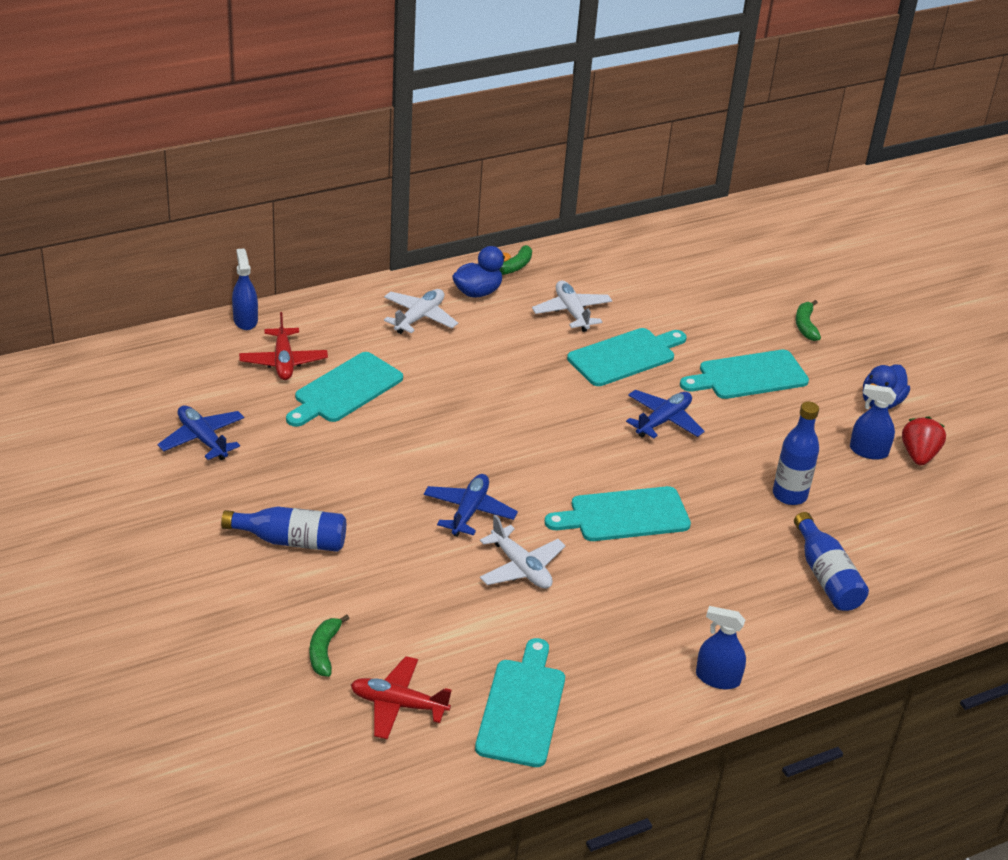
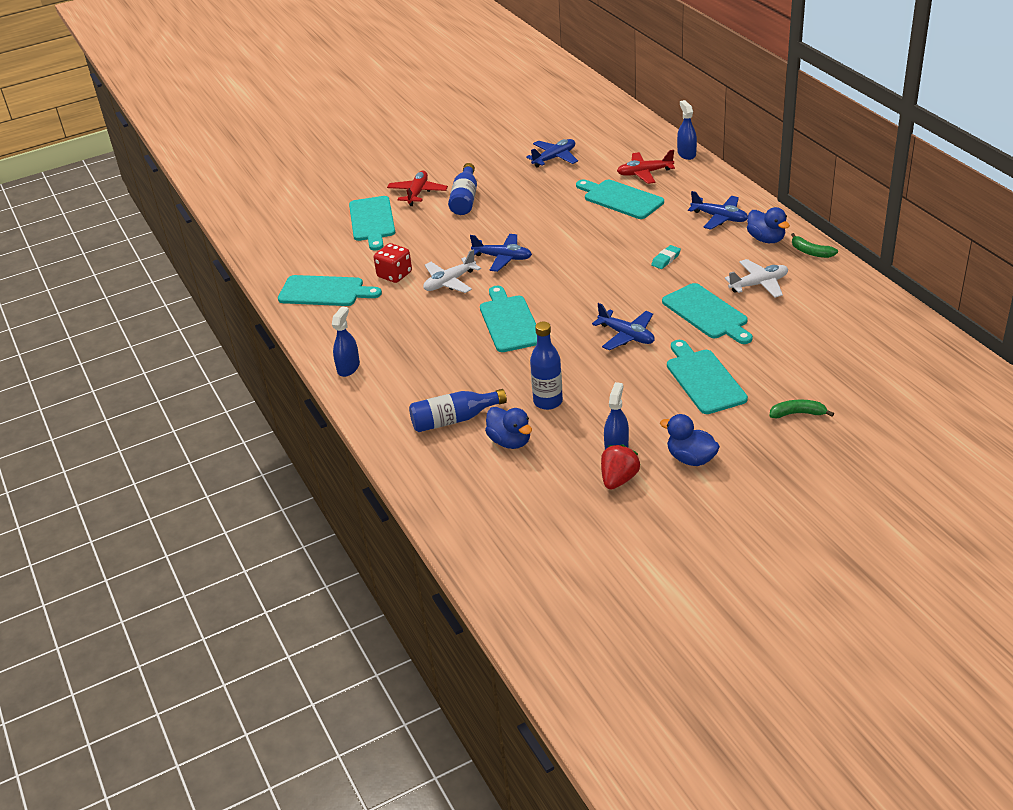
camera: 95 degrees right, 0 degrees up
blue spray bottle [232,248,258,330] -> blue spray bottle turned 90 degrees counterclockwise [677,100,697,160]
green banana [310,615,350,677] -> turquoise cutting board [349,196,395,250]
red plane [351,656,452,739] -> red plane moved to [387,171,448,206]
white plane [384,289,458,334] -> blue plane [688,191,748,230]
red strawberry [902,416,946,465] -> red strawberry turned 75 degrees counterclockwise [601,444,640,490]
none -> red dice [374,243,412,283]
none -> blue duck [485,407,532,449]
none -> turquoise eraser [651,245,681,269]

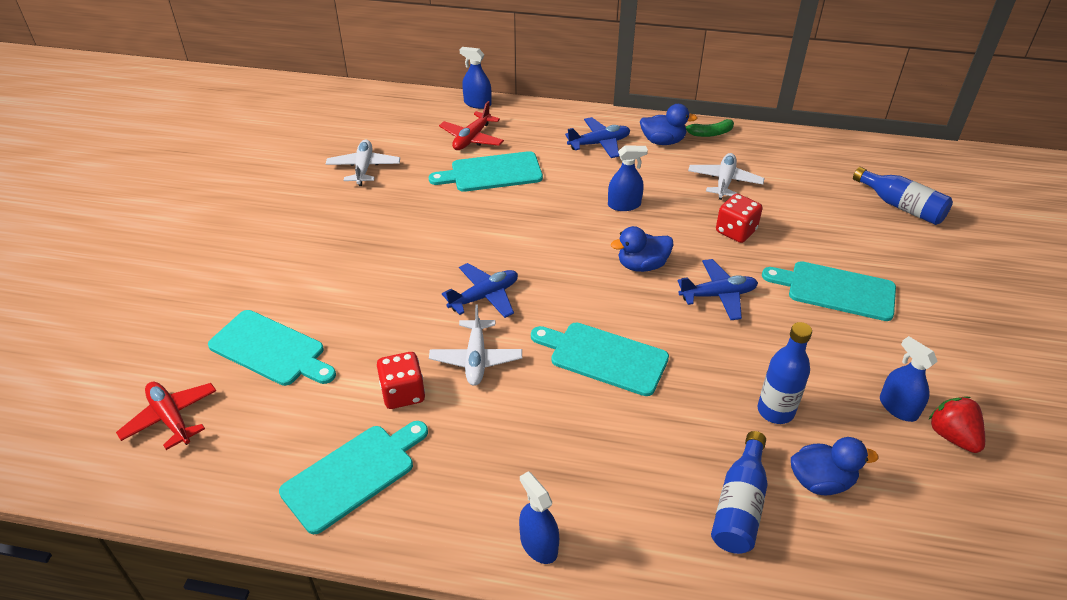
camera: 55 degrees left, 5 degrees up
red plane [387,171,448,206] -> red plane moved to [116,382,216,450]
blue bottle [448,163,477,215] -> blue bottle moved to [853,167,953,225]
blue plane [526,139,578,167] -> white plane [326,139,400,186]
turquoise eraser [651,245,681,269] -> blue spray bottle [608,145,648,211]
blue duck [660,414,720,466] -> blue duck moved to [611,226,673,272]
turquoise cutting board [662,283,753,344] -> red dice [716,193,763,243]
green banana [770,400,834,418] -> none

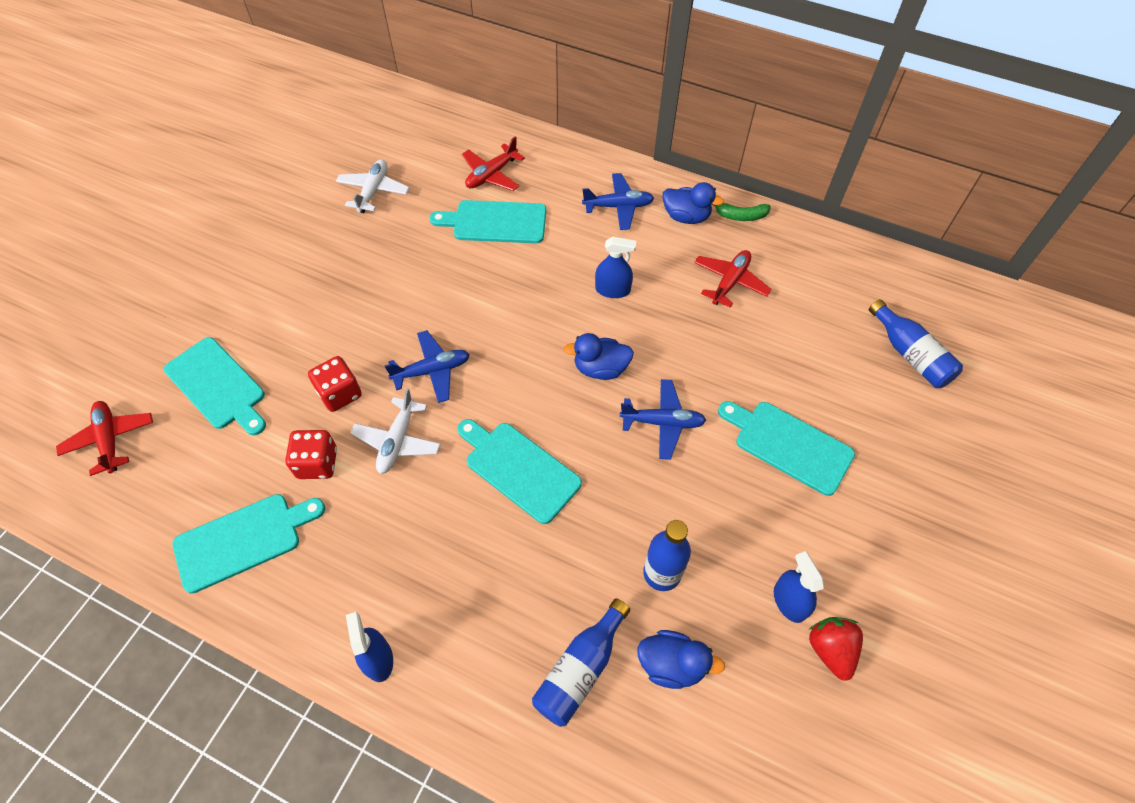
camera: 15 degrees right, 15 degrees up
blue spray bottle [460,47,492,109] -> none
white plane [688,153,765,200] -> red plane [694,250,772,308]
red dice [716,193,763,243] -> red dice moved to [308,356,362,412]

